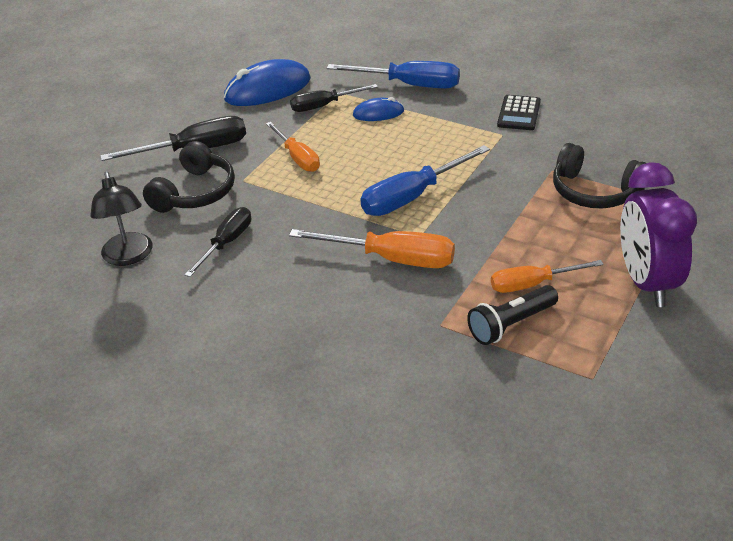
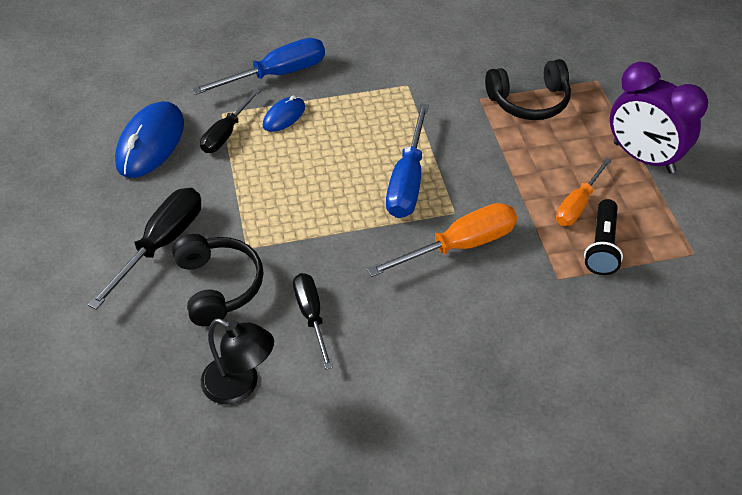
camera: 45 degrees left, 10 degrees up
orange screwdriver [266,122,320,172] -> none
black calculator [497,95,541,130] -> none

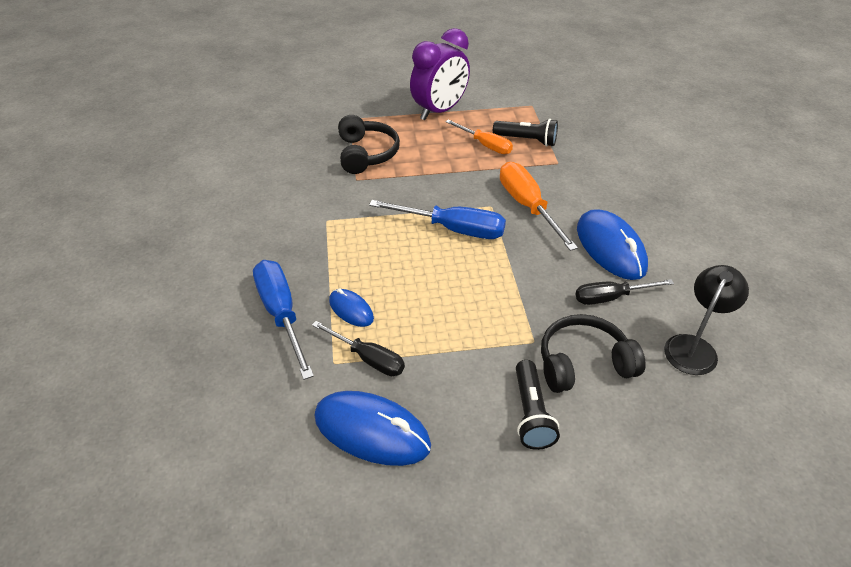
camera: 85 degrees left, 5 degrees down
black screwdriver [88,188,201,310] -> black flashlight [516,360,560,450]
none -> blue mouse [577,209,648,280]

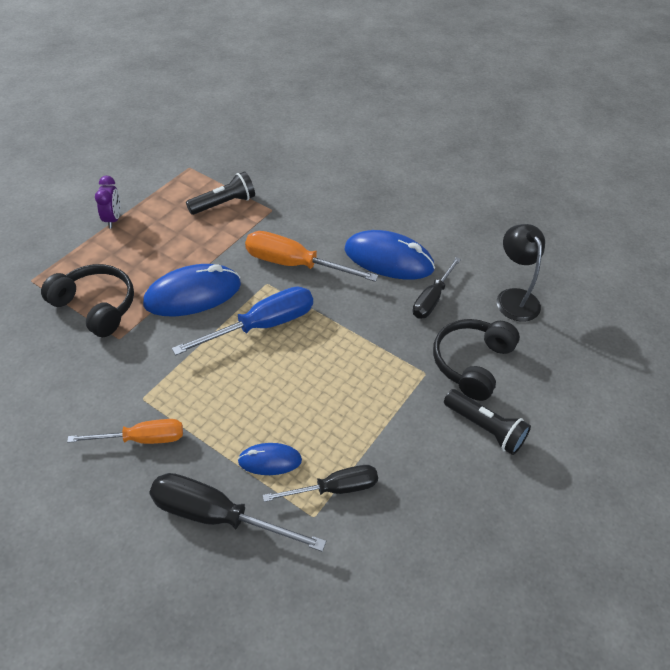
camera: 50 degrees left, 5 degrees up
blue screwdriver [253,260,314,380] -> black screwdriver [149,473,326,552]
blue mouse [315,391,431,466] -> blue mouse moved to [143,264,241,316]
purple clock [410,28,470,120] -> purple clock [95,176,120,228], size x0.49
orange screwdriver [445,119,513,154] -> orange screwdriver moved to [67,419,183,444]

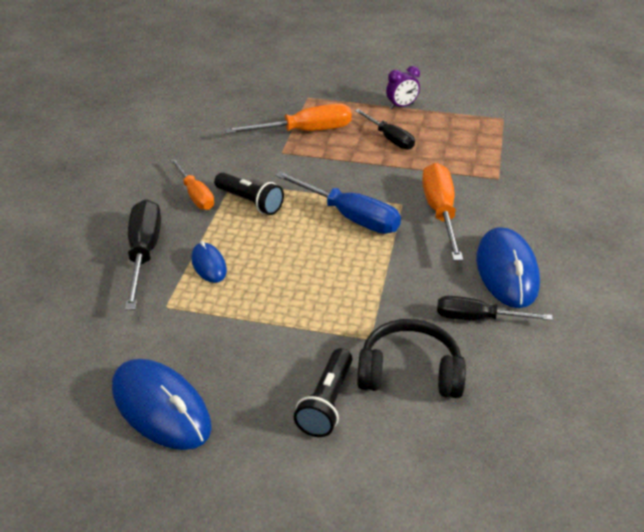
camera: 70 degrees right, 10 degrees down
black headphones [41,264,134,337] -> orange screwdriver [225,103,352,134]
blue mouse [143,264,241,316] -> blue mouse moved to [112,359,212,450]
black flashlight [186,171,255,215] -> black flashlight moved to [214,172,284,215]
black screwdriver [263,465,378,502] -> black screwdriver moved to [355,109,415,150]
black lamp [497,224,545,322] -> none

